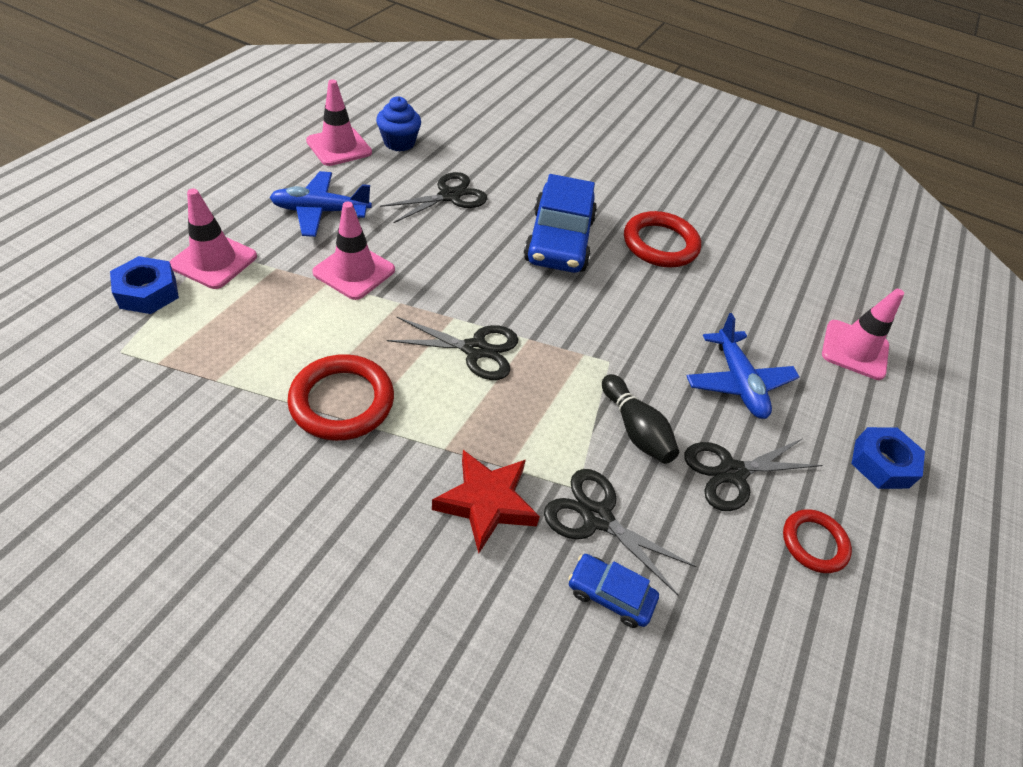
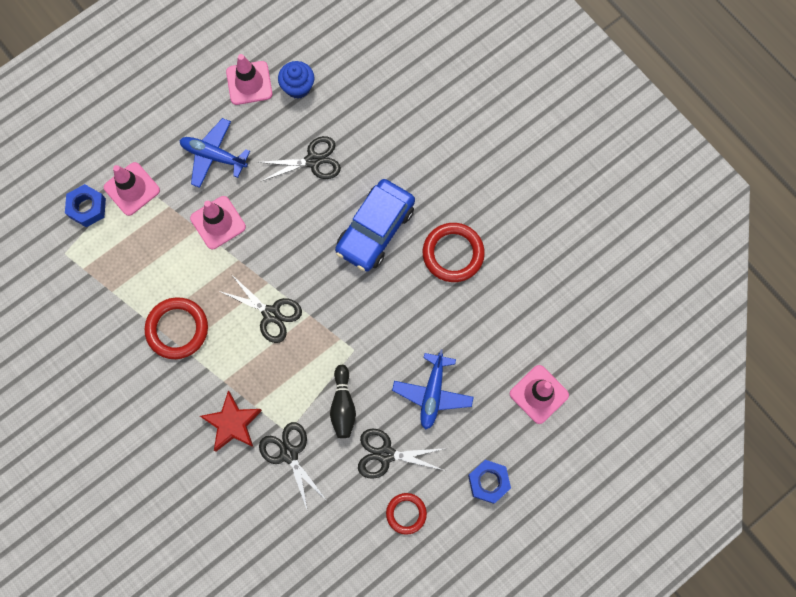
camera: 30 degrees right, 25 degrees up
blue car [568,554,659,628] -> none

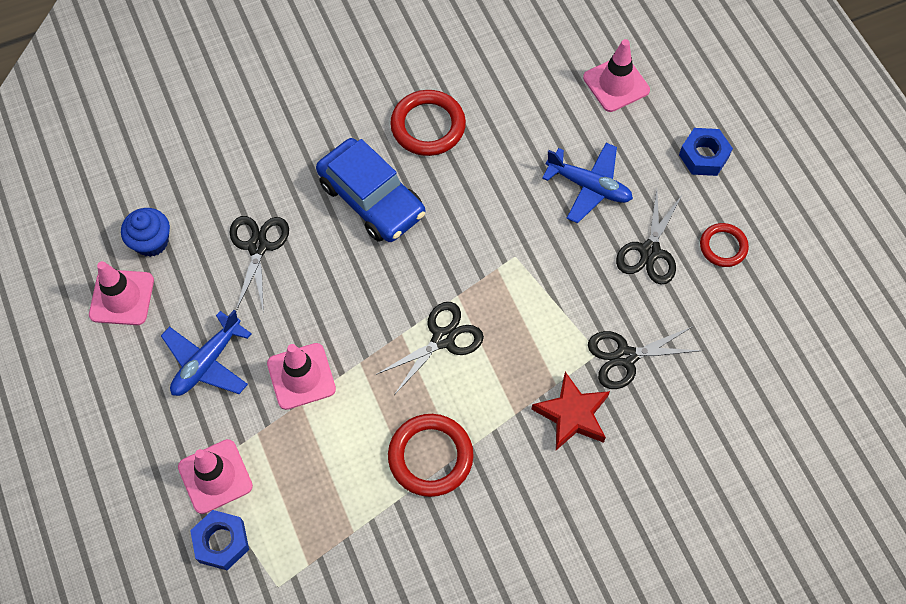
camera: 75 degrees left, 10 degrees down
black bowling pin [330,365,356,438] -> none

